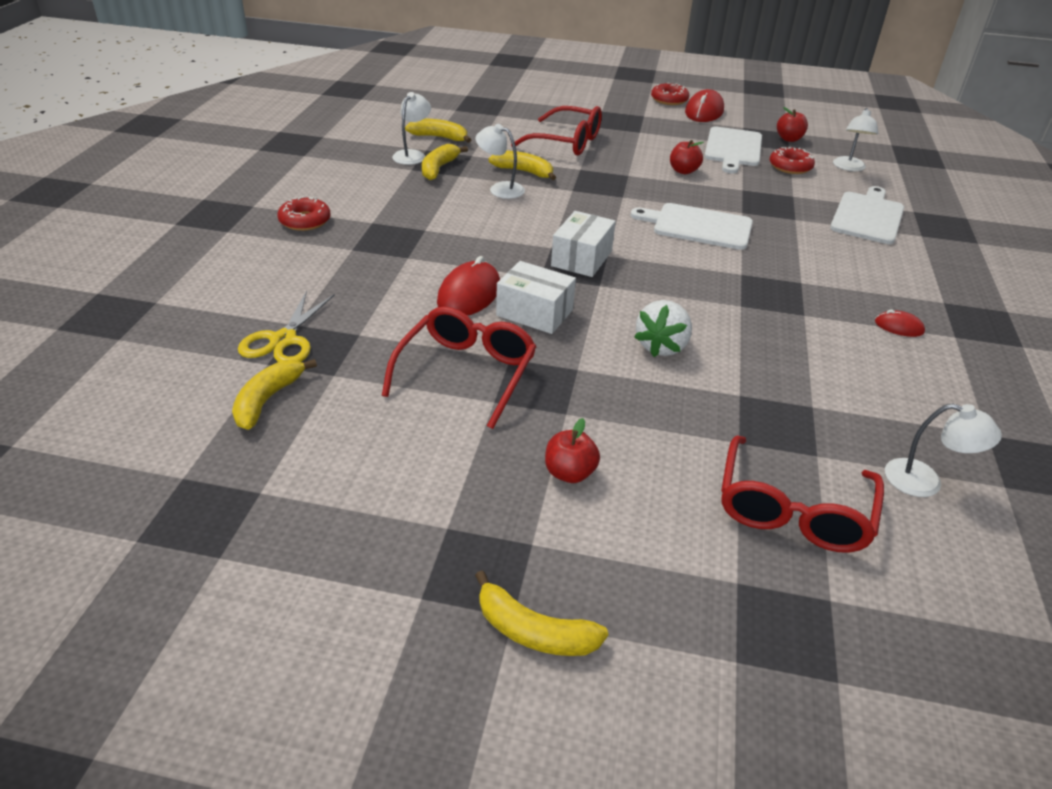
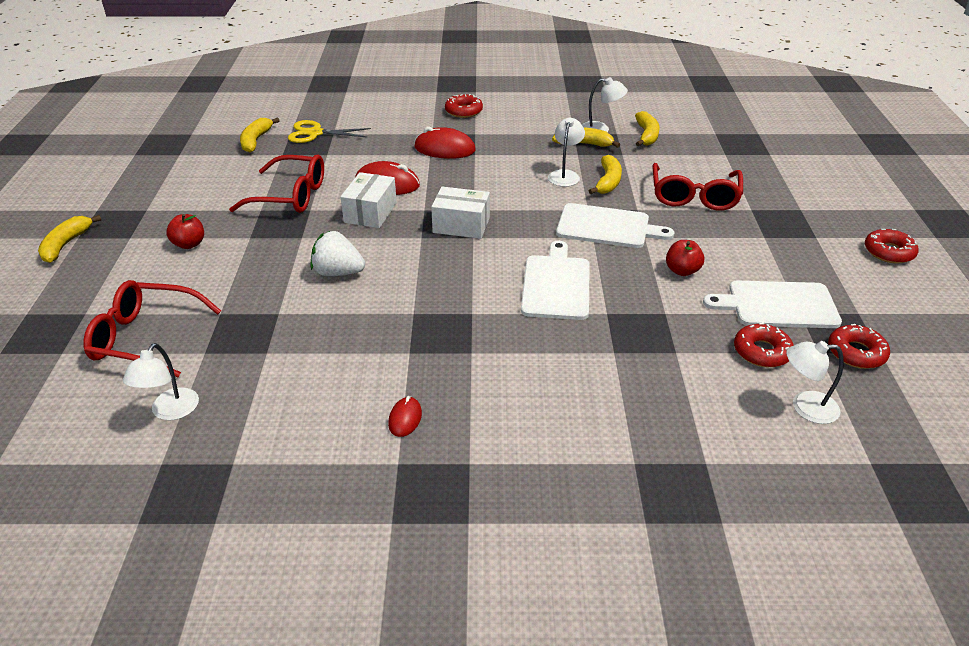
camera: 80 degrees right, 0 degrees up
yellow banana [232,359,317,430] -> yellow banana turned 90 degrees counterclockwise [240,117,280,153]
red mouse [685,89,724,122] -> red mouse moved to [414,127,476,159]
red apple [777,107,808,142] -> red donut [828,324,890,369]
white cutting board [830,186,904,244] -> white cutting board moved to [556,203,674,248]

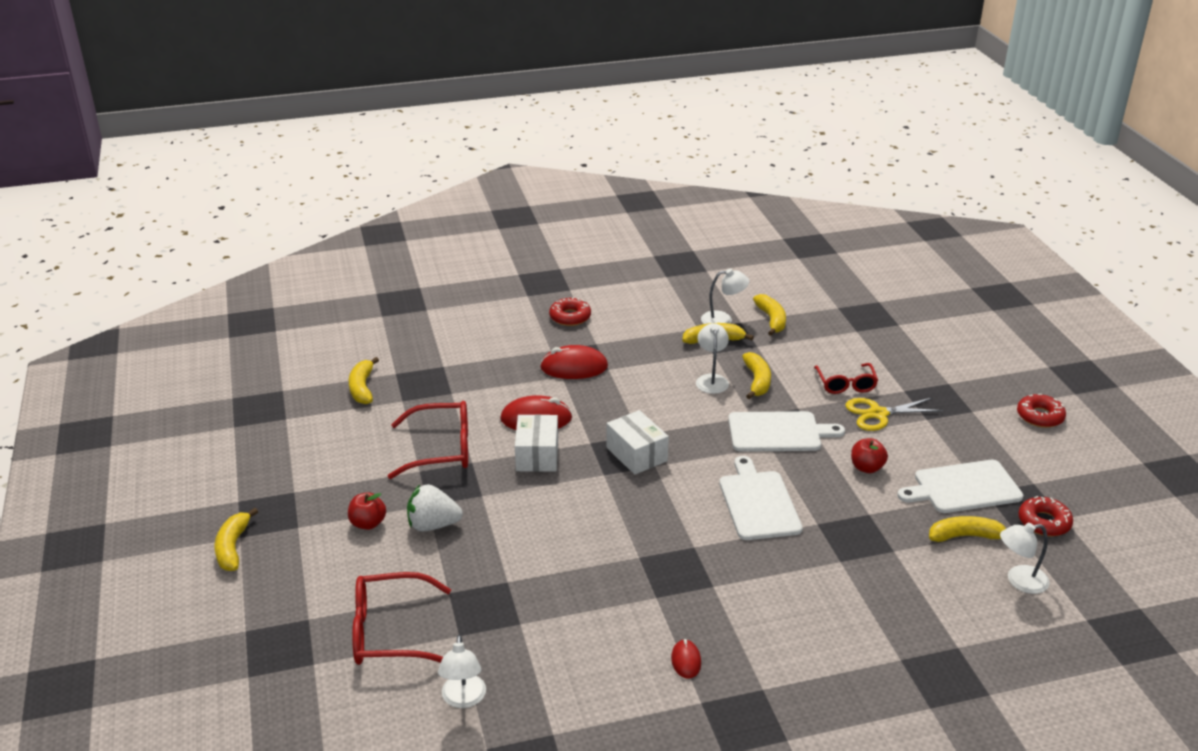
camera: 15 degrees left, 5 degrees down
yellow scissors [288,120,371,143] -> yellow scissors moved to [845,397,943,431]
white strawberry [311,231,365,276] -> white strawberry moved to [407,484,463,531]
white box [431,187,490,239] -> white box turned 60 degrees clockwise [606,410,669,475]
red glasses [653,163,743,211] -> red glasses [814,363,878,394], size x0.64
red donut [734,323,794,367] -> yellow banana [929,516,1006,542]

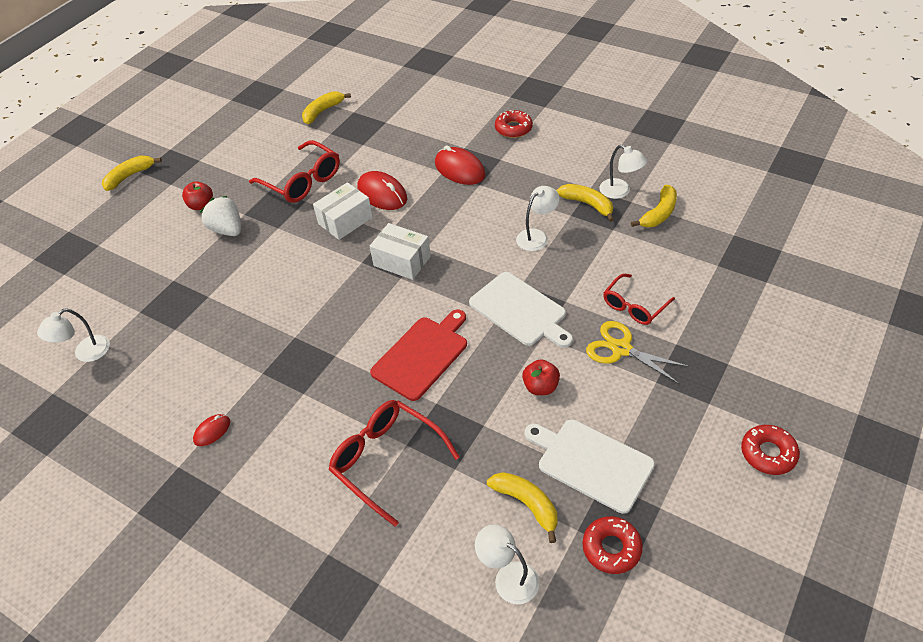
camera: 50 degrees right, 15 degrees up
red glasses [352,572,451,665] -> red glasses moved to [328,400,460,527]
white box [606,410,669,475] -> white box turned 75 degrees counterclockwise [370,223,431,280]
white cutting board [719,456,803,540] -> red cutting board [370,310,467,401]
yellow banana [742,352,771,399] -> none

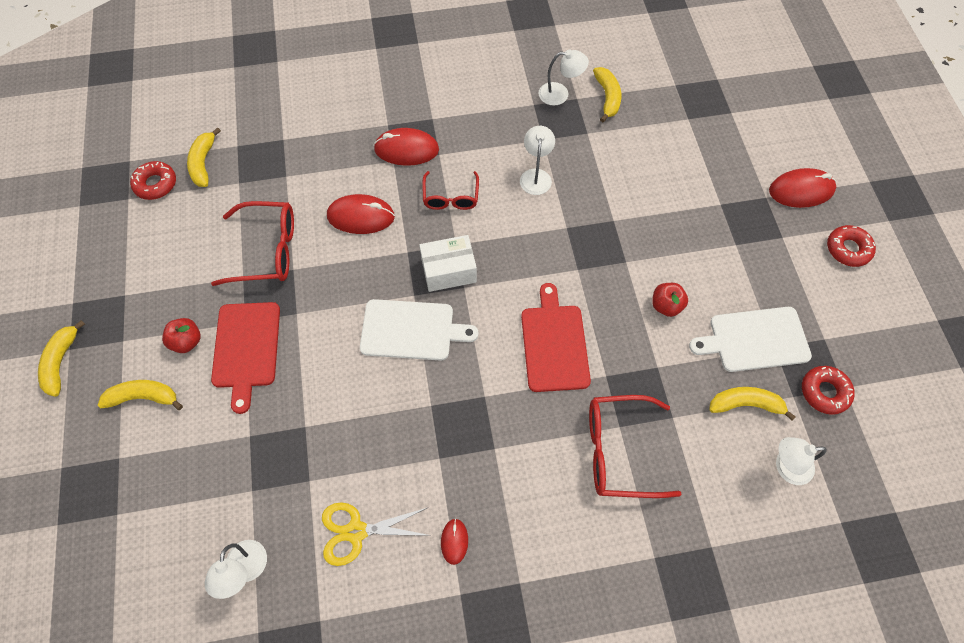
camera: 45 degrees left, 15 degrees up
white strawberry [200,196,241,236] -> red cutting board [211,302,280,414]
white box [313,182,373,240] -> none
white cutting board [469,272,573,348] -> white cutting board moved to [360,299,479,360]
red donut [495,110,533,138] -> red donut moved to [130,161,176,200]
yellow banana [556,184,614,222] -> yellow banana moved to [98,380,183,410]
yellow scissors [586,321,690,385] -> yellow scissors moved to [322,503,432,566]
red glasses [603,274,675,325] -> red glasses moved to [422,171,479,210]
none -> red mouse [769,168,836,208]

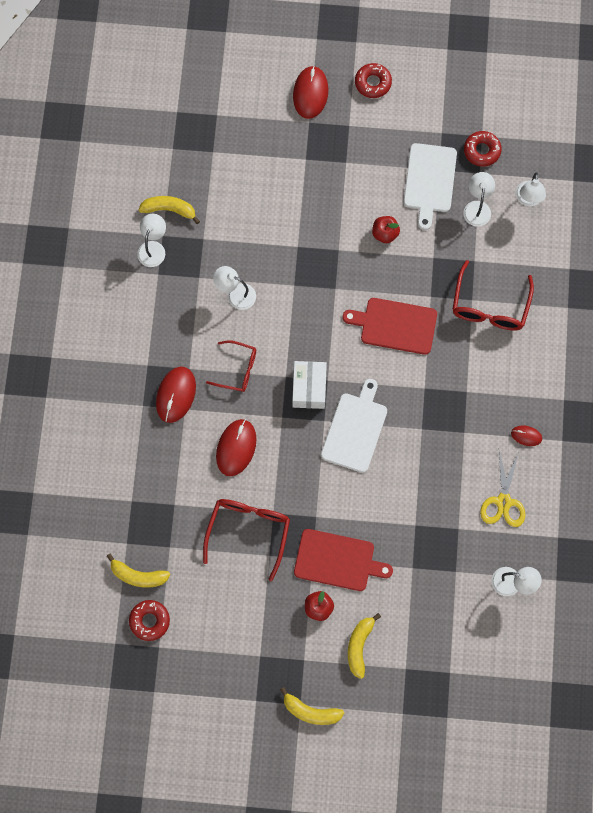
camera: 75 degrees left, 10 degrees up
yellow banana [709,387,796,421] -> white lamp [463,172,495,227]

